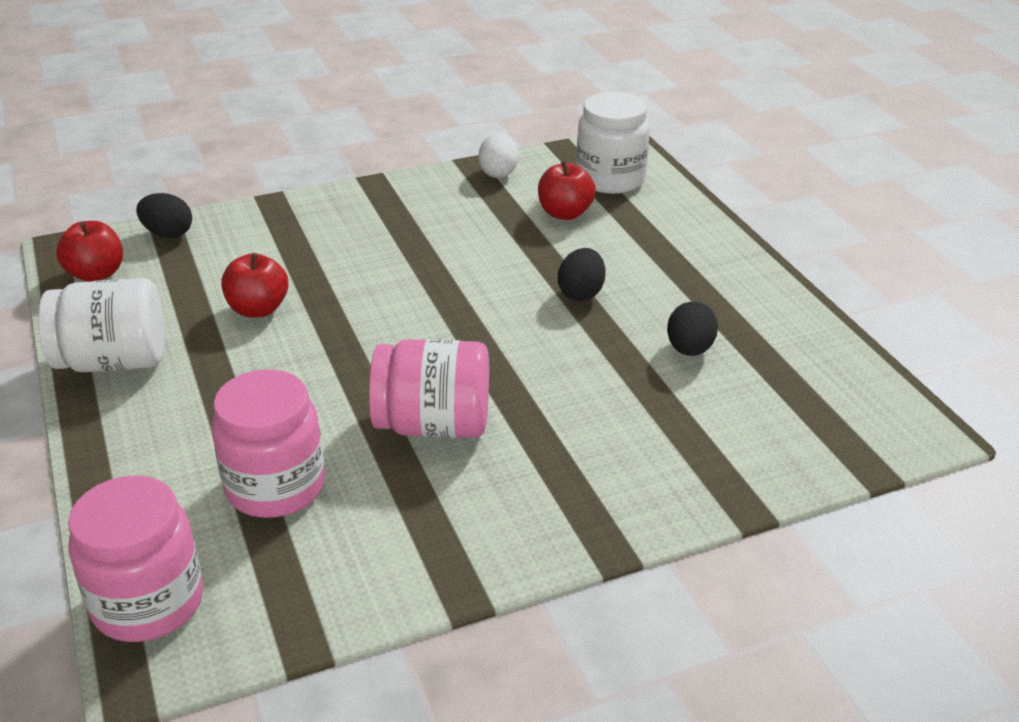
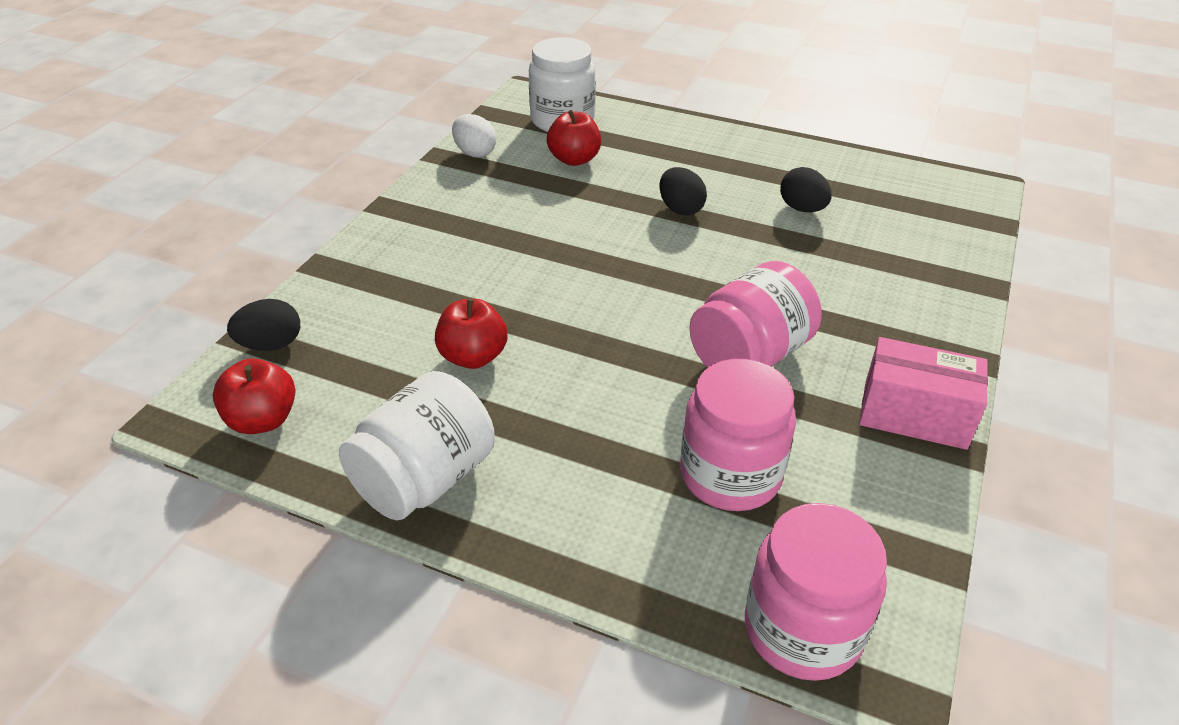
camera: 45 degrees left, 5 degrees up
none -> pink box [859,337,988,450]

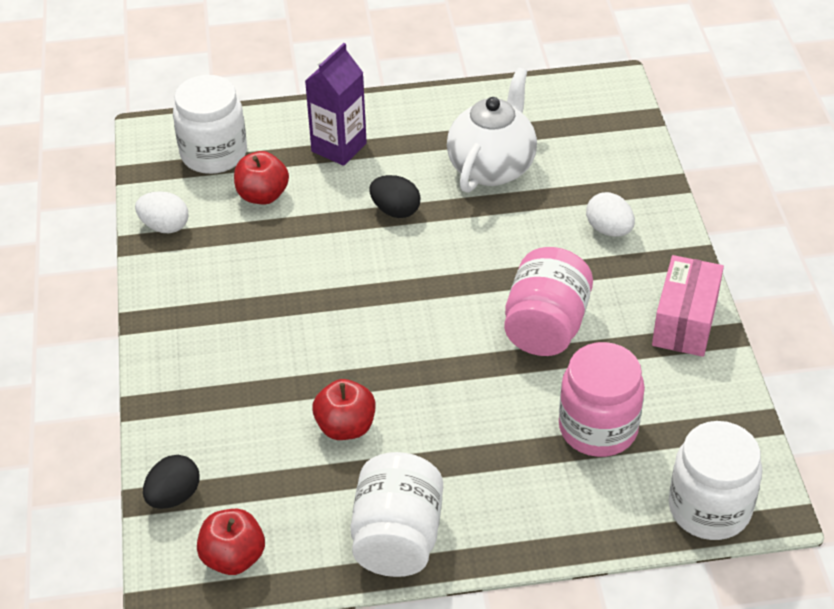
camera: 30 degrees left, 5 degrees up
pink jar [745,503,887,681] -> white jar [669,421,762,540]
black egg [780,167,832,212] -> white teapot [447,67,537,193]
pink box [859,337,988,450] -> pink box turned 60 degrees counterclockwise [652,255,724,357]
none -> purple carton [305,43,367,166]
none -> white egg [586,192,635,237]

